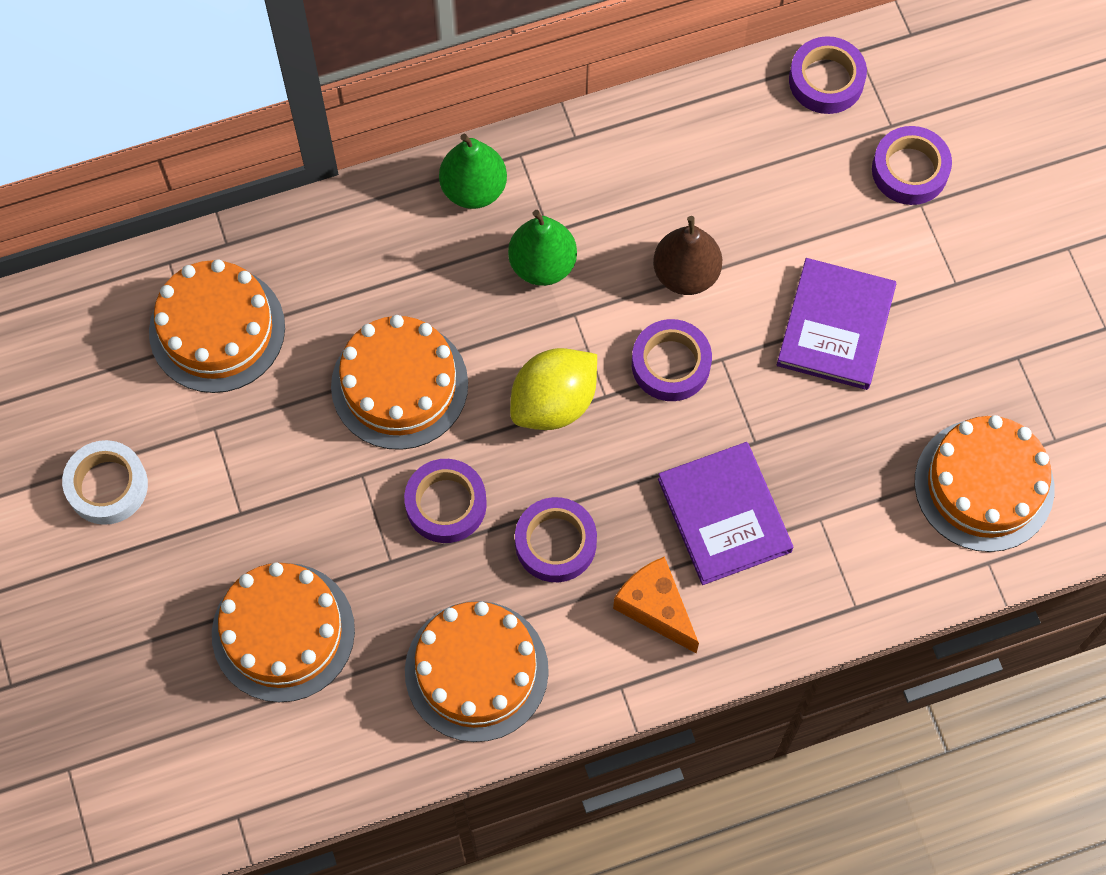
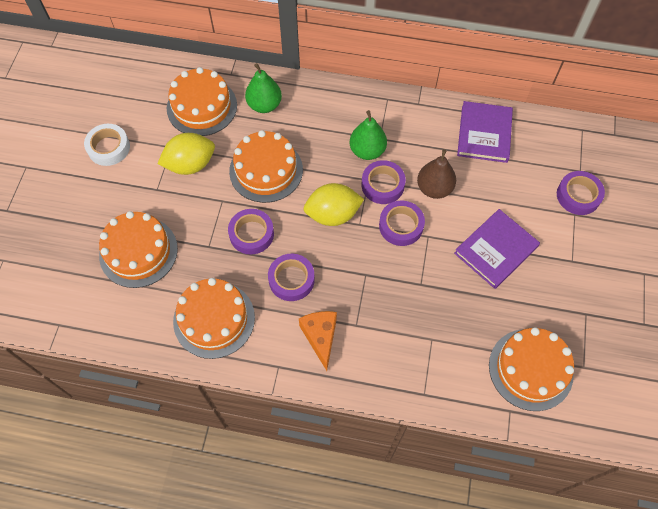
camera: 30 degrees right, 5 degrees down
green pear [439,134,507,209] -> green pear moved to [245,63,282,113]
purple book [658,442,793,585] -> purple book moved to [457,101,513,163]
purple tape [789,36,867,114] -> purple tape moved to [362,160,406,204]
none -> yellow lemon [157,133,215,175]

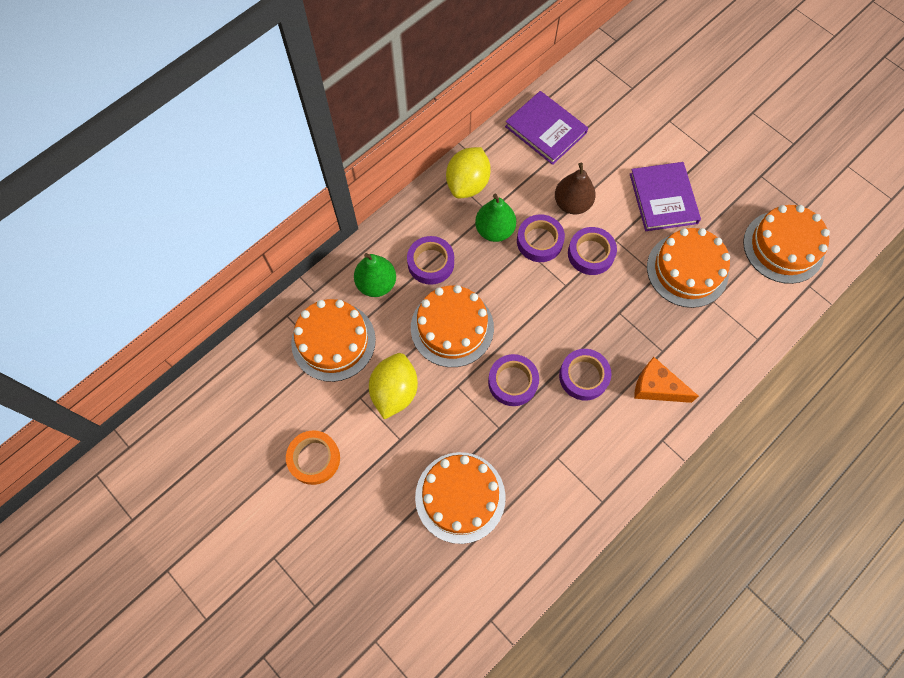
camera: 55 degrees left, 5 degrees up
white tape [84,124,130,166] -> orange tape [286,430,340,485]
orange cake [173,278,255,359] -> orange cake moved to [647,228,730,308]
yellow lemon [303,183,364,226] -> yellow lemon moved to [446,147,491,198]
purple tape [557,171,605,215] -> purple tape moved to [407,236,454,285]

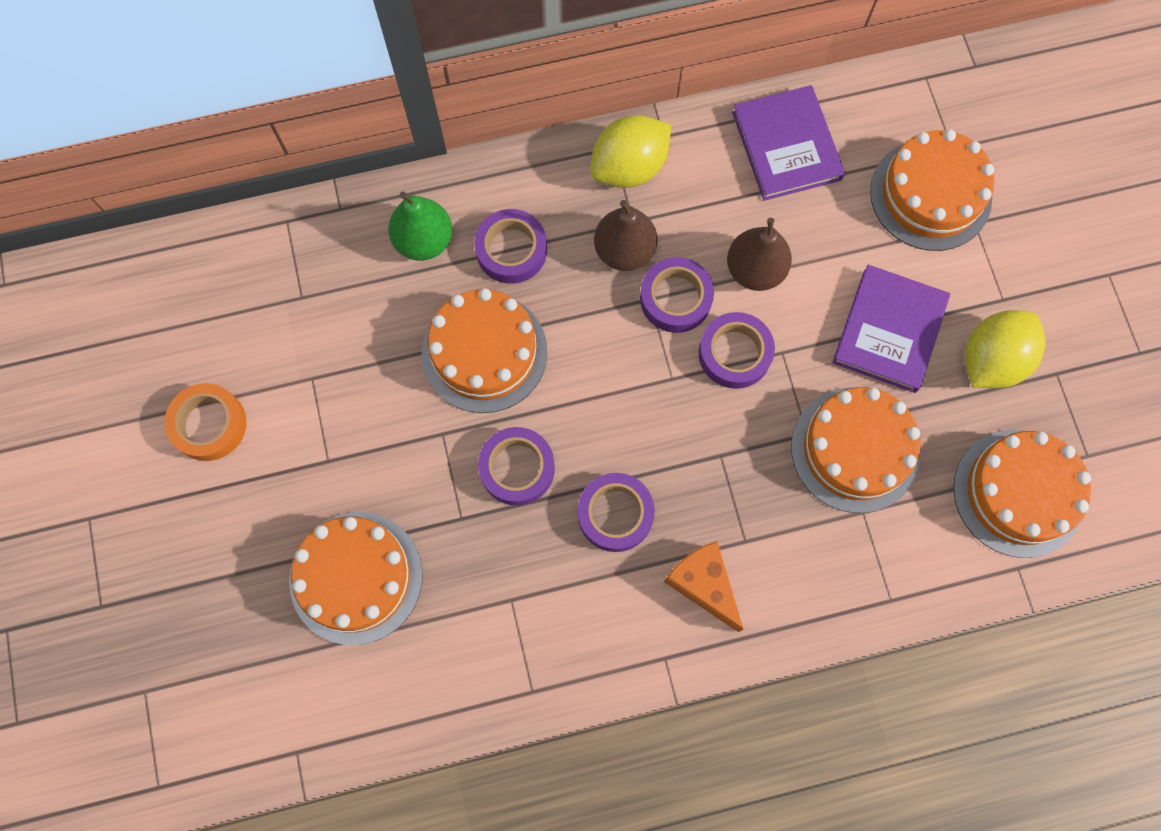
camera: 30 degrees right, 5 degrees up
orange cake [291,299,376,382] -> orange cake moved to [870,129,995,251]
yellow lemon [369,353,418,419] -> yellow lemon moved to [965,310,1045,388]
green pear [475,194,516,242] -> brown pear [594,200,658,271]

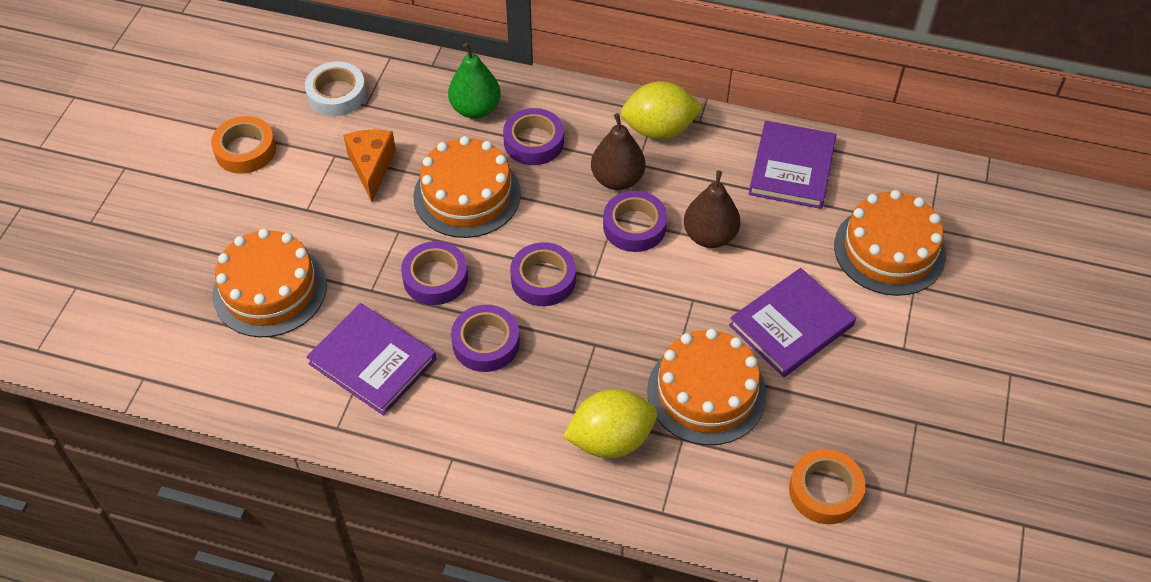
camera: 30 degrees right, 20 degrees down
orange cheese [664,541,744,632] -> orange cheese moved to [343,130,396,202]
purple tape [699,312,775,389] -> purple tape moved to [510,242,576,306]
orange cake [953,430,1091,558] -> orange tape [789,449,865,524]
yellow lemon [965,310,1045,388] -> yellow lemon moved to [563,389,657,458]
none -> white tape [305,62,366,116]
none -> purple book [306,303,436,415]

